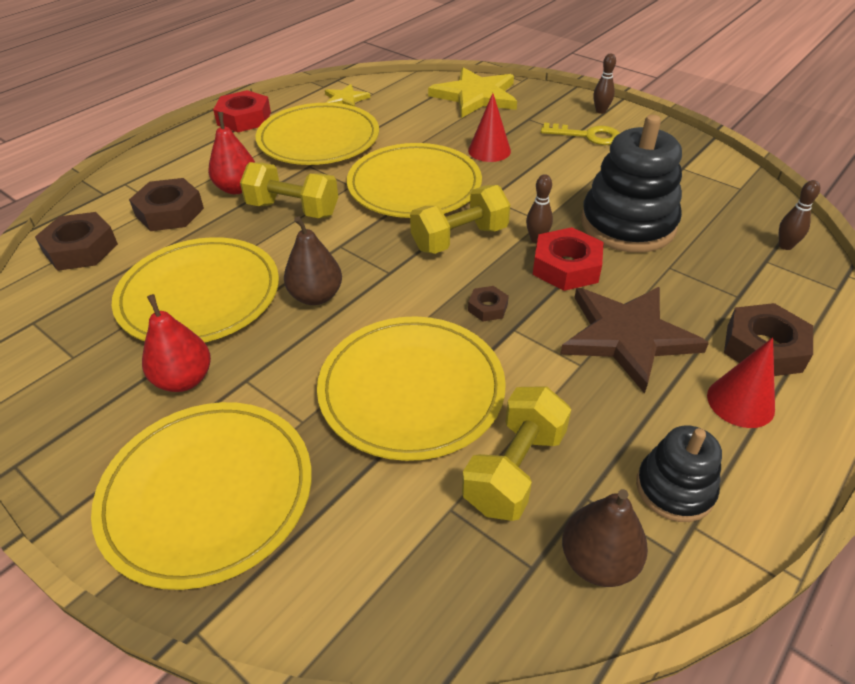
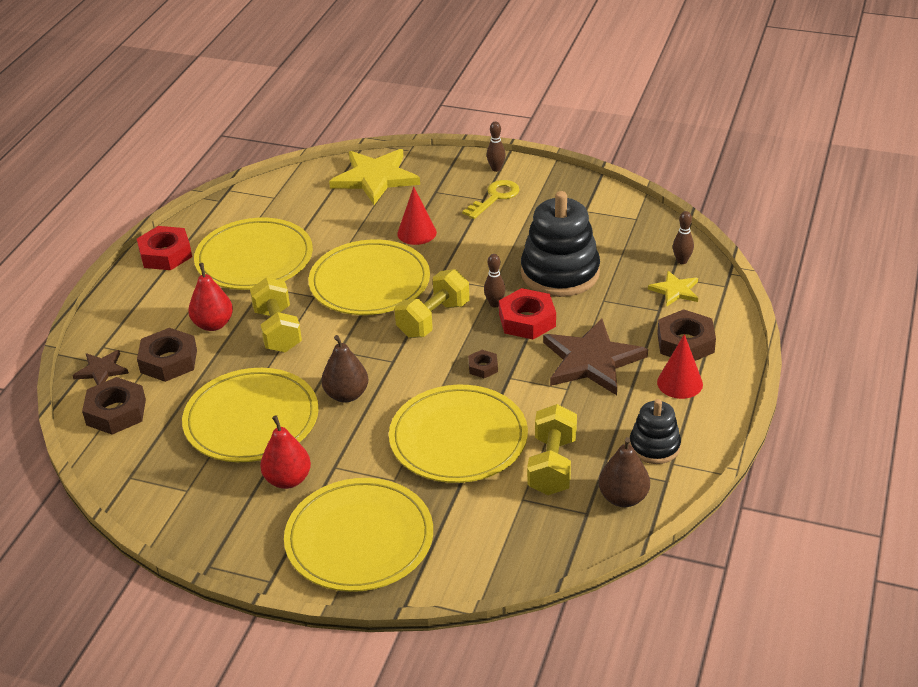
camera: 20 degrees left, 5 degrees down
yellow dumbbell [240,162,338,218] -> yellow dumbbell turned 75 degrees clockwise [250,277,302,352]
yellow star [325,84,370,107] -> yellow star moved to [648,271,698,307]
yellow key [541,123,620,145] -> yellow key turned 45 degrees counterclockwise [462,180,519,219]
none -> brown star [72,350,129,385]

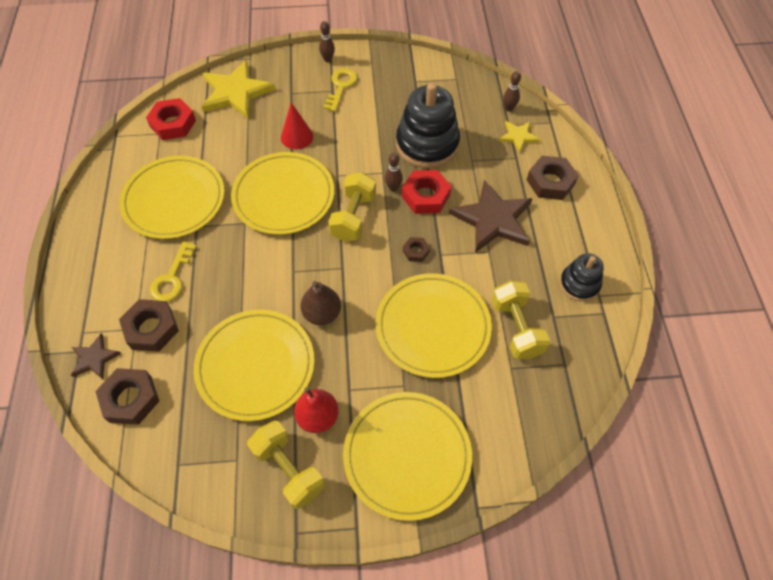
camera: 25 degrees left, 20 degrees up
red nut [137,226,192,270] -> red nut moved to [146,98,196,140]
red pear [188,263,233,331] -> yellow key [150,241,197,302]
yellow dumbbell [250,277,302,352] -> yellow dumbbell moved to [247,421,325,509]
brown pear [599,437,650,507] -> none
red cone [657,334,703,399] -> none

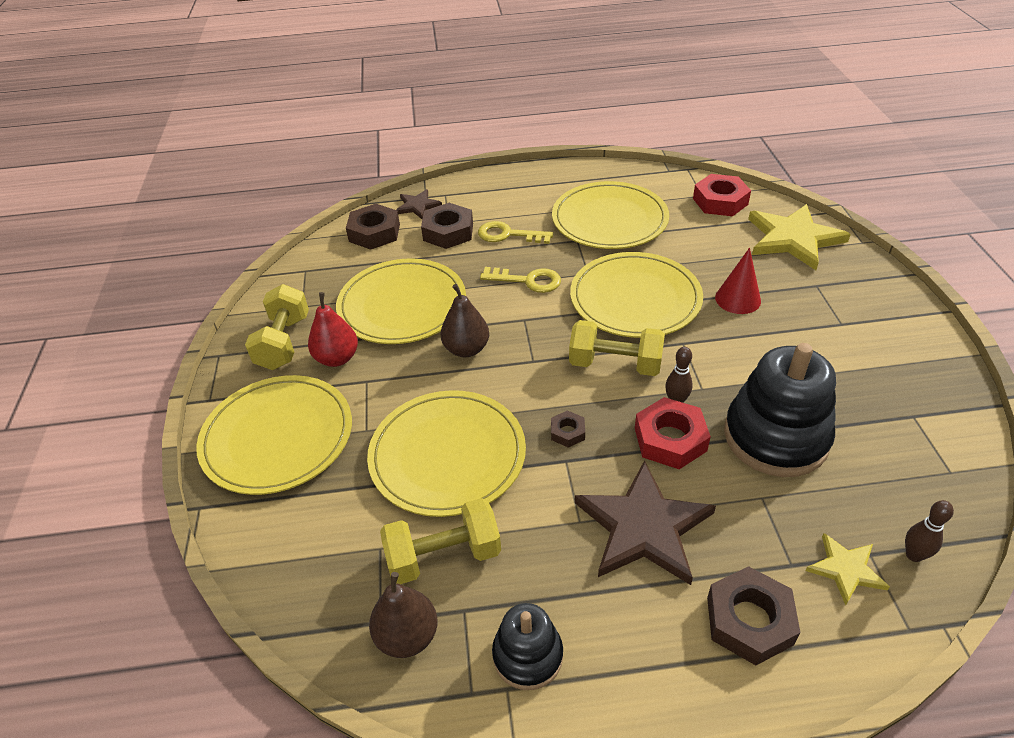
camera: 90 degrees right, 15 degrees down
yellow dumbbell [247,421,325,509] -> yellow dumbbell turned 45 degrees counterclockwise [245,284,309,370]
brown bowling pin [319,21,335,62] -> none
yellow key [324,68,357,112] -> yellow key moved to [480,267,561,293]
none -> brown pear [369,572,437,658]

